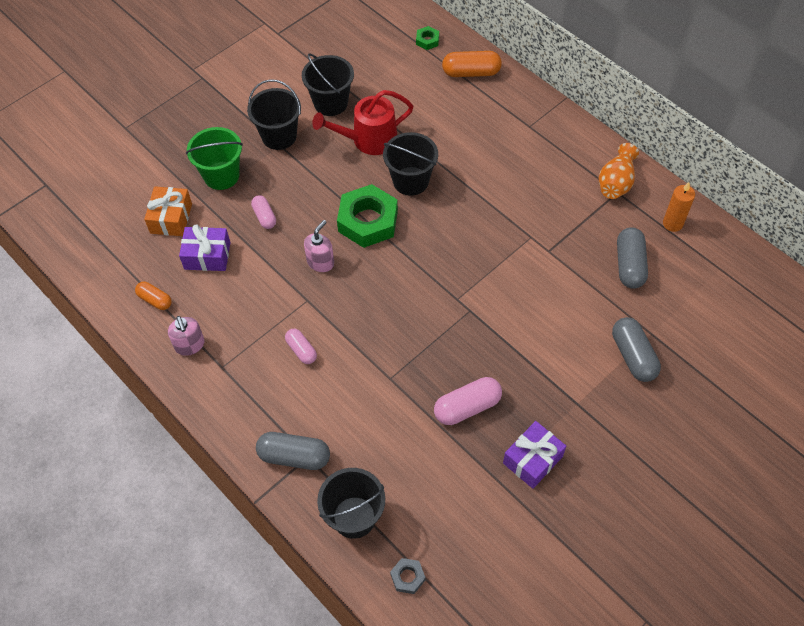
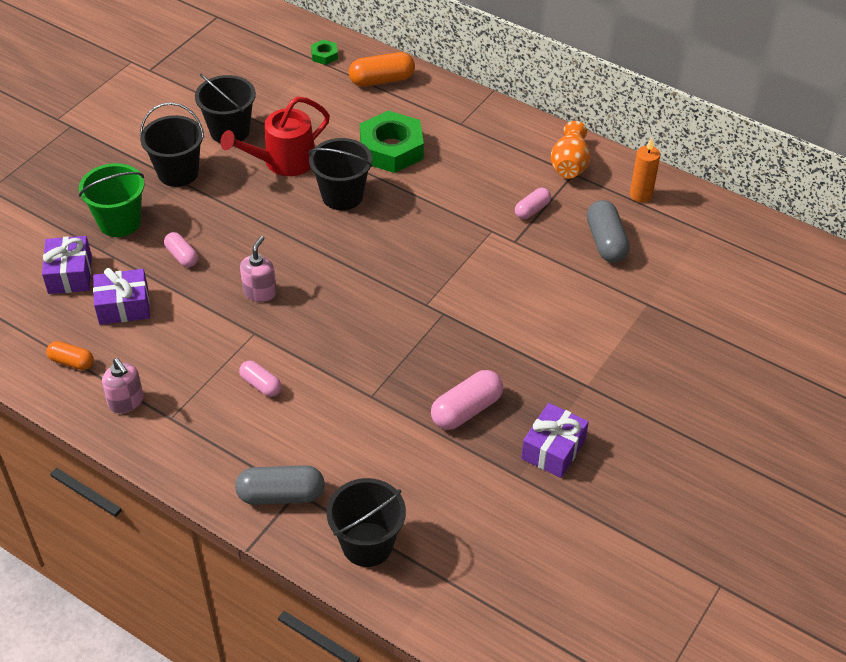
camera: 15 degrees left, 10 degrees down
orange gift [144,186,192,236] -> purple gift [42,236,92,294]
green nut [337,184,398,248] -> green nut moved to [360,110,424,173]
grey nut [390,558,426,594] -> none
grey capsule [612,317,661,382] -> none
none -> pink capsule [515,188,551,219]

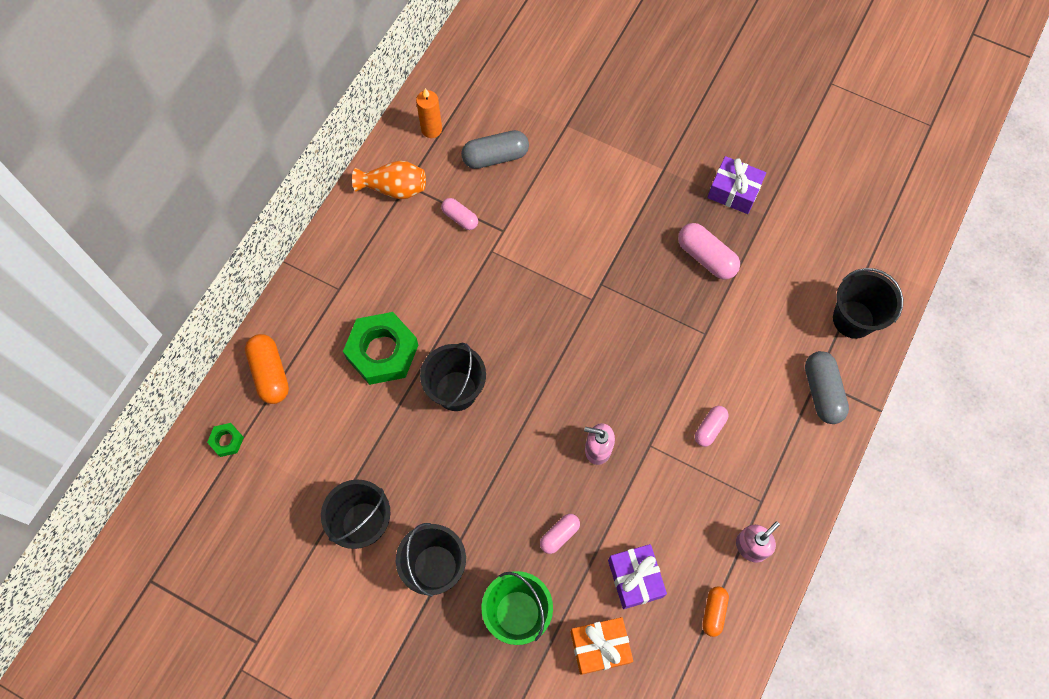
camera: 95 degrees left, 20 degrees up
purple gift [42,236,92,294] -> orange gift [571,617,633,675]
red watering can [221,96,330,176] -> none

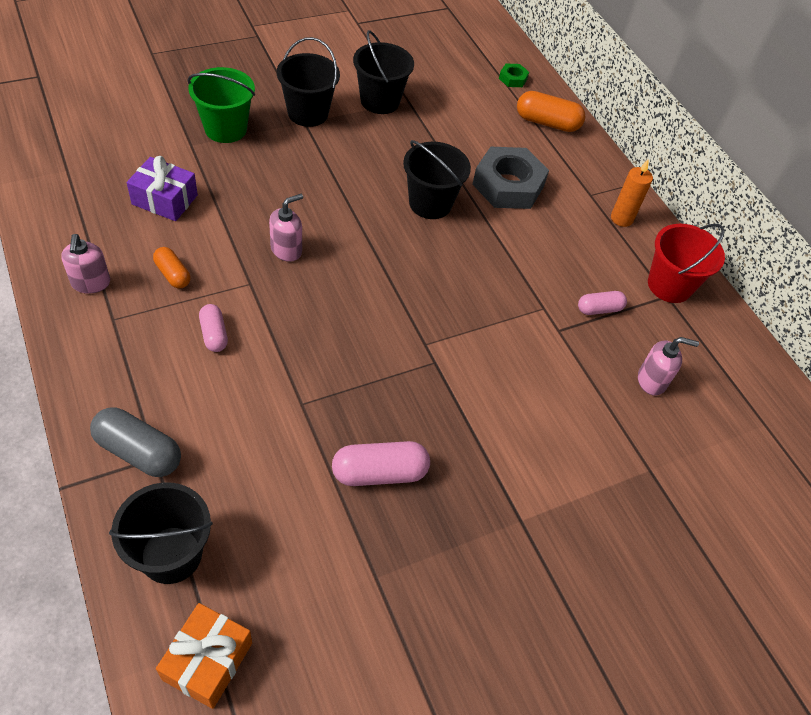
camera: 120 degrees right, 15 degrees down
green nut [343,312,418,385] -> grey nut [472,147,549,209]
orange vase [352,160,426,199] -> red bucket [648,224,725,303]
orange candle [416,88,442,138] -> orange candle moved to [611,160,653,227]
grey capsule [461,130,529,169] -> pink soap dispenser [638,337,699,396]
pink capsule [540,514,580,554] -> none
orange gift [571,617,633,675] -> orange gift moved to [156,603,252,709]
orange capsule [702,586,729,637] -> orange capsule moved to [153,247,191,289]
purple gift [707,156,766,214] -> none

